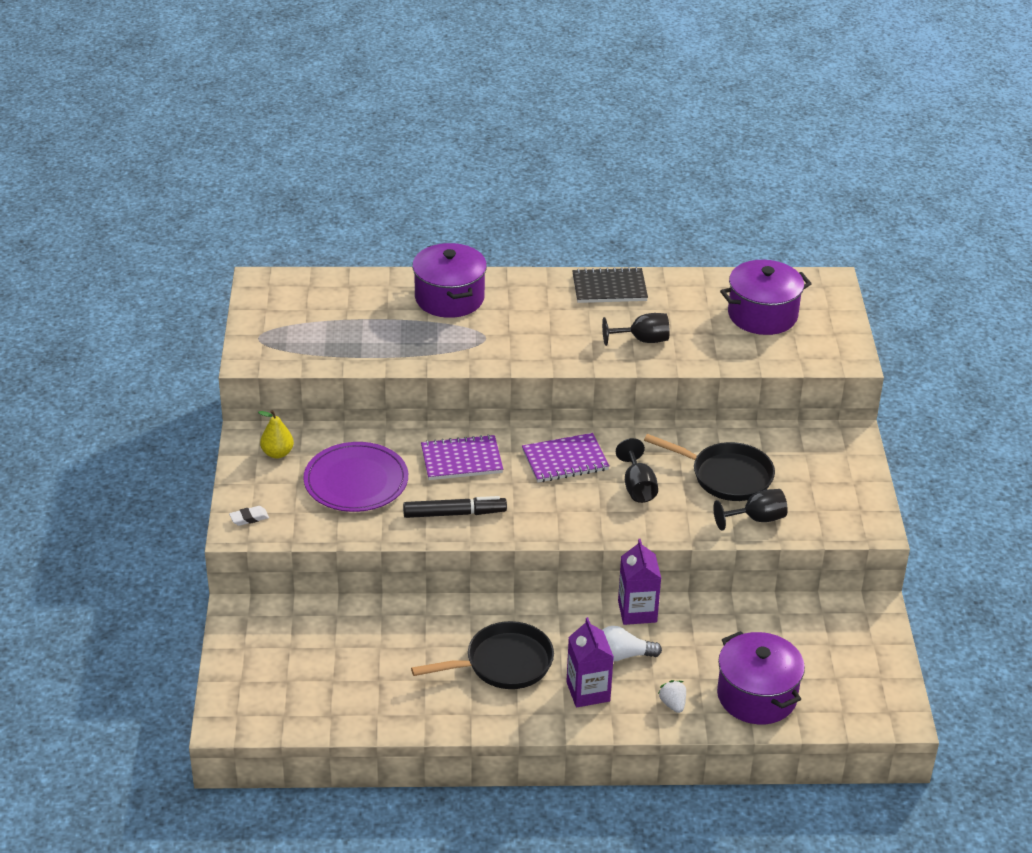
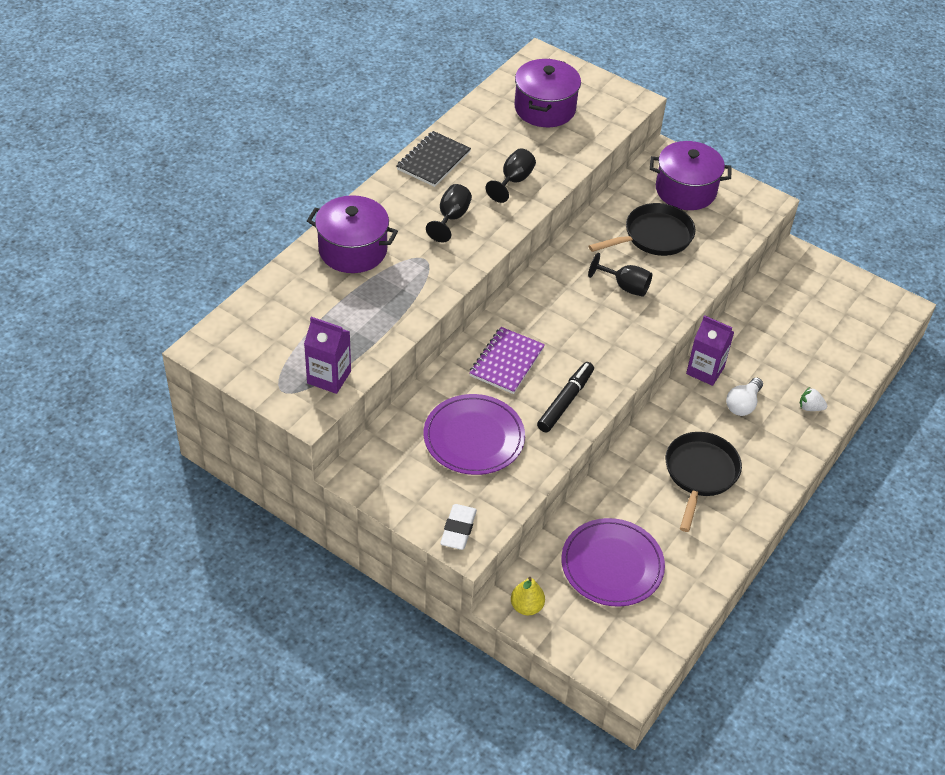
camera: 55 degrees left, 10 degrees up
white eraser [229,506,269,526] -> white eraser [440,504,477,550], size x1.56
yellow pear [258,410,294,459] -> yellow pear moved to [511,577,545,615]
purple notebook [522,433,609,483] -> none
purple carton [566,617,614,708] -> purple carton moved to [304,317,351,394]
black goblet [713,489,788,531] -> black goblet moved to [426,184,472,242]
purple pot [717,631,805,724] -> purple pot moved to [650,141,731,210]
none -> purple plate [561,518,665,607]

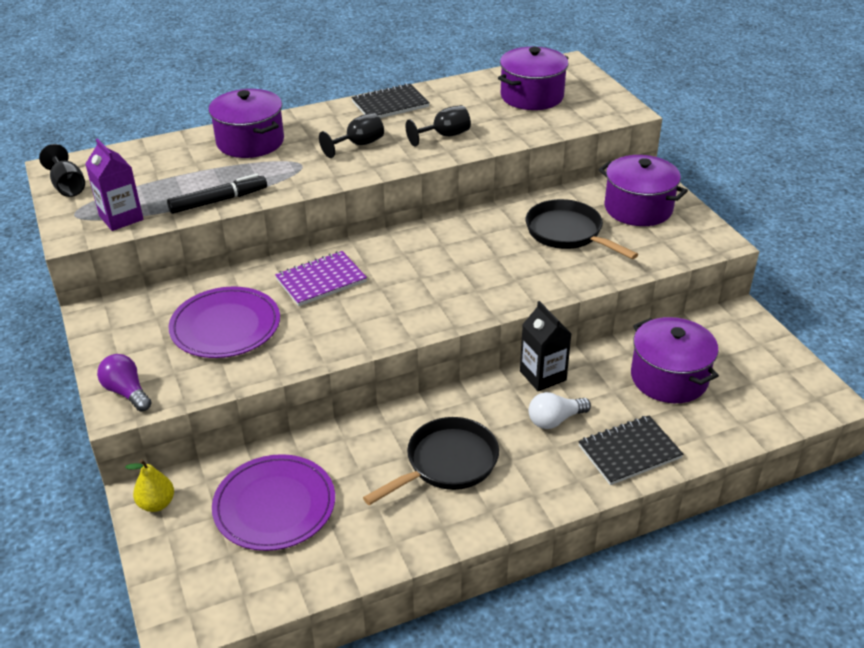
camera: 35 degrees right, 10 degrees down
white eraser [440,504,477,550] -> purple light bulb [97,354,152,412]
black marker [537,362,594,432] -> black marker moved to [167,174,267,214]
black pan [588,203,695,256] -> black pan turned 135 degrees counterclockwise [526,199,638,259]
black goblet [588,253,652,297] -> black goblet moved to [39,144,85,197]
purple carton [686,315,734,386] -> black carton [520,301,572,391]
white strawberry [800,387,827,411] -> black notebook [578,416,683,485]
none -> purple pot [631,317,719,403]

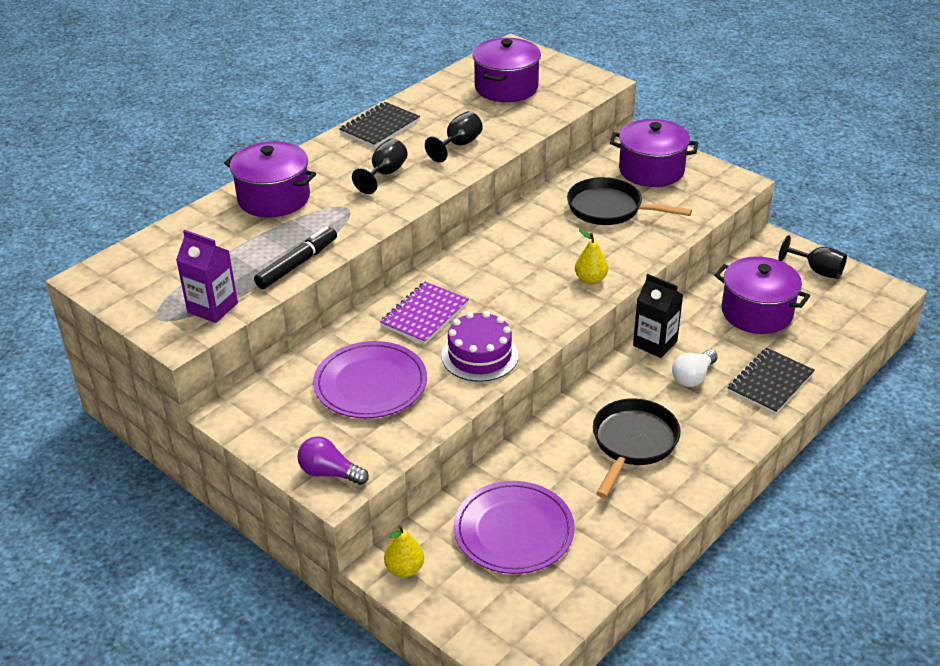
camera: 25 degrees left, 0 degrees up
black goblet [39,144,85,197] -> black goblet moved to [779,235,847,279]
none -> purple cake [441,311,519,382]
none -> yellow pear [575,228,608,285]

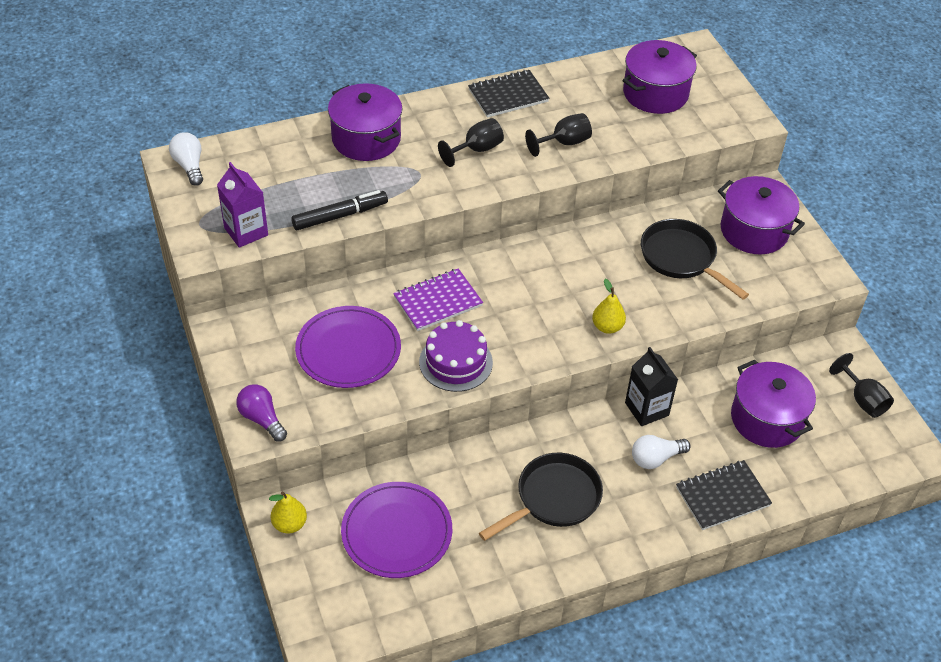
camera: 25 degrees right, 10 degrees up
none -> white light bulb [169,132,203,186]

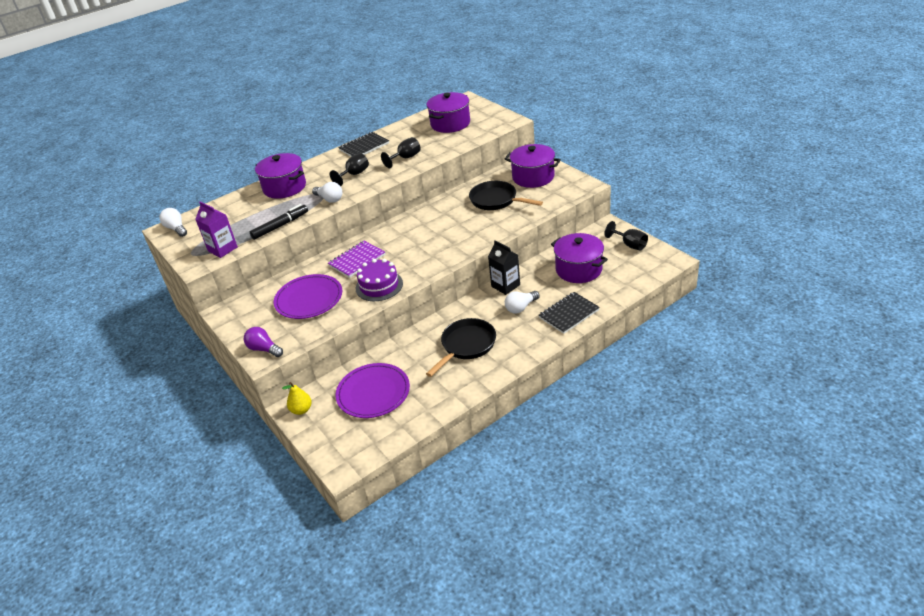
camera: 10 degrees left, 10 degrees down
yellow pear [592,279,626,334] -> none
none -> white light bulb [312,182,342,203]

